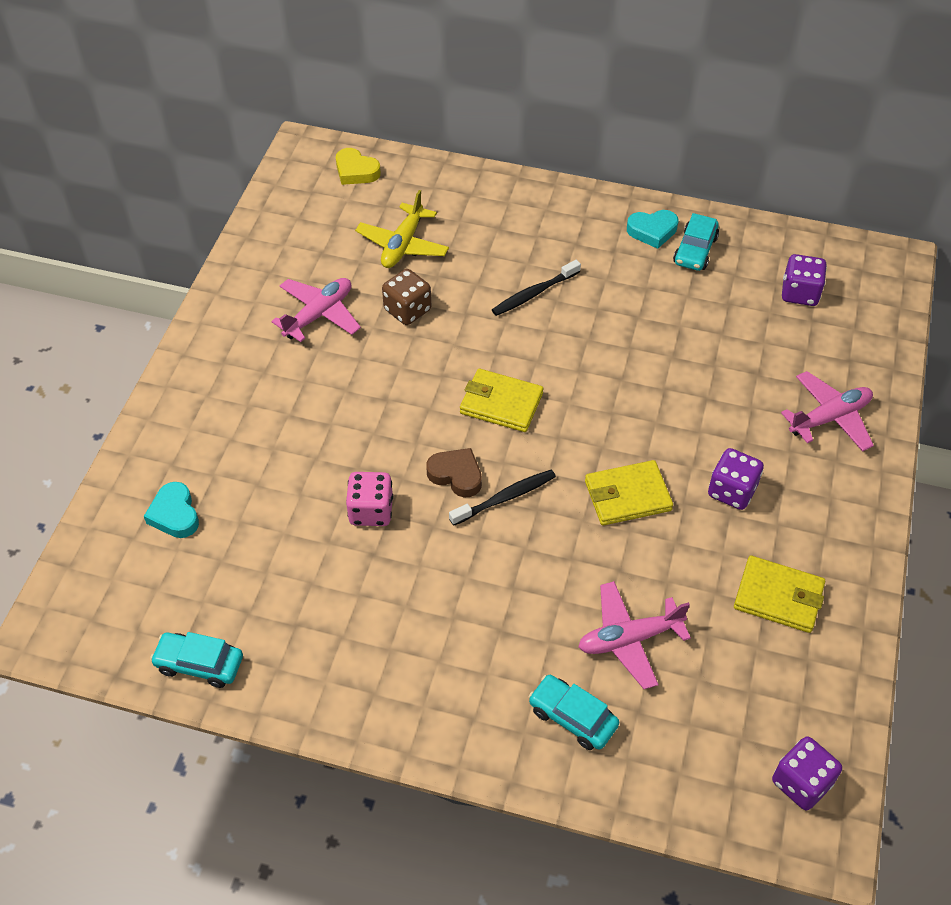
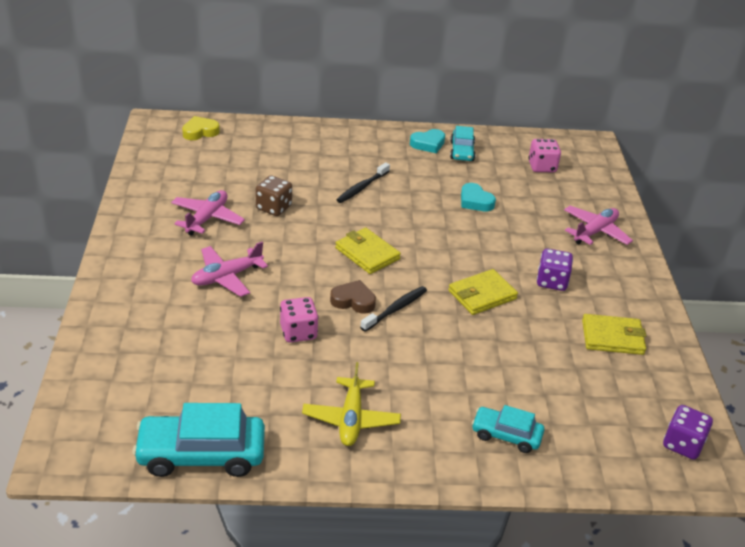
camera: 20 degrees left, 15 degrees down
turquoise heart [144,482,199,538] -> turquoise heart moved to [461,183,496,211]
turquoise car [150,632,243,688] -> turquoise car [132,403,265,477], size x1.72
yellow heart [336,148,381,185] -> yellow heart turned 135 degrees clockwise [182,116,220,140]
yellow plane [355,190,449,268] -> yellow plane moved to [302,362,401,446]
yellow wallet [460,369,543,432] -> yellow wallet turned 45 degrees clockwise [335,228,401,274]
pink plane [578,581,691,689] -> pink plane moved to [191,242,268,297]
purple dice [782,254,827,306] -> pink dice [528,139,561,172]

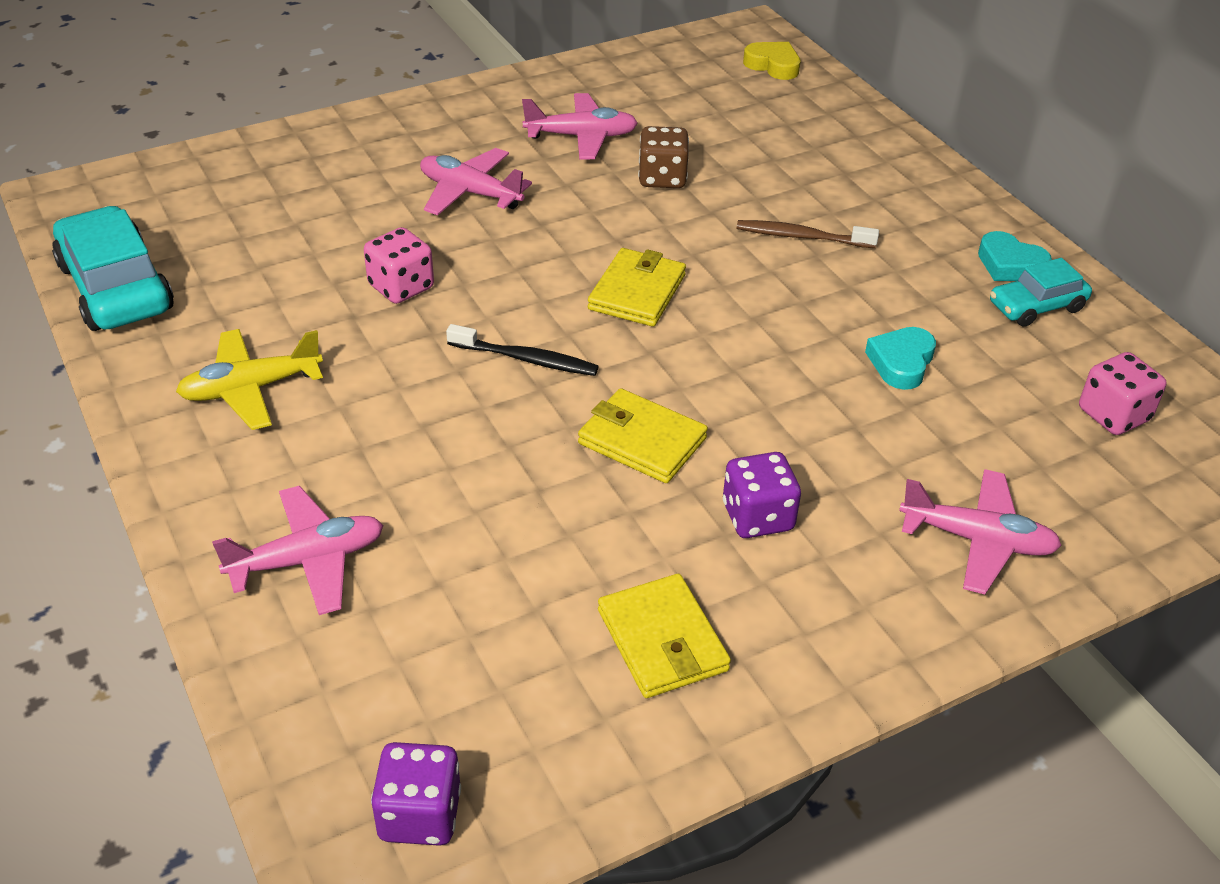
camera: 65 degrees right, 5 degrees up
brown heart [330,280,376,314] -> none
black toothbrush [336,162,390,203] -> brown toothbrush [737,220,879,248]
turquoise car [472,405,544,453] -> pink plane [212,486,384,615]

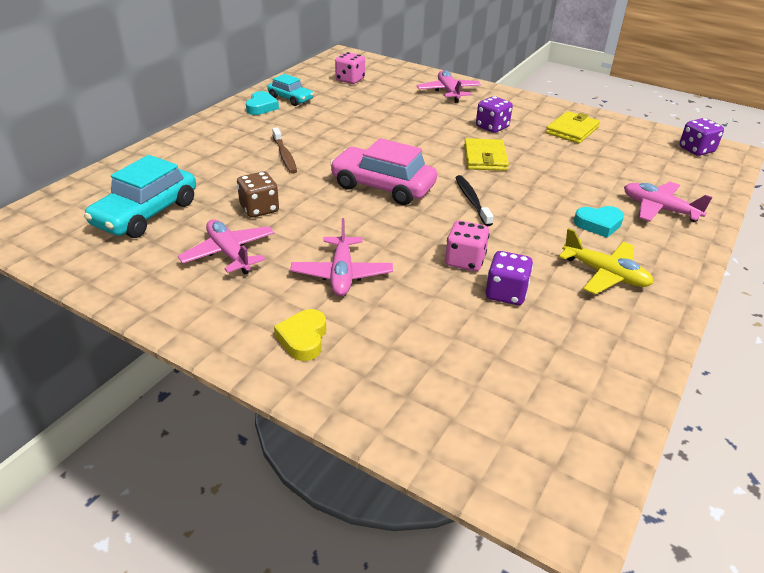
camera: 120 degrees left, 5 degrees down
turquoise car [52,206,174,331] -> turquoise car moved to [84,155,196,238]
yellow wallet [588,248,686,327] -> pink car [330,138,437,205]
yellow heart [743,42,801,80] -> yellow heart moved to [274,309,326,361]
turquoise heart [865,327,936,390] -> turquoise heart moved to [574,206,624,238]
none -> purple dice [486,251,533,305]

